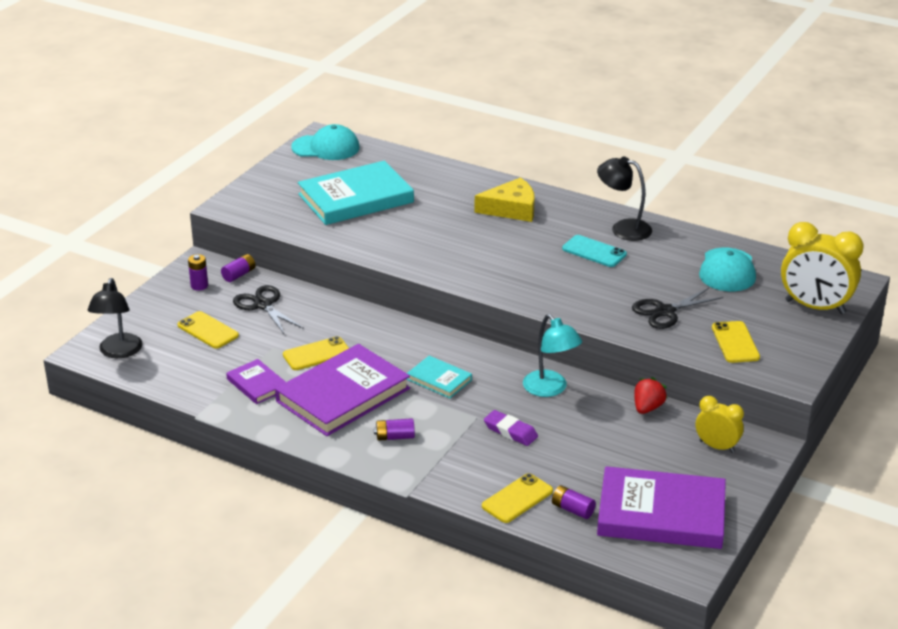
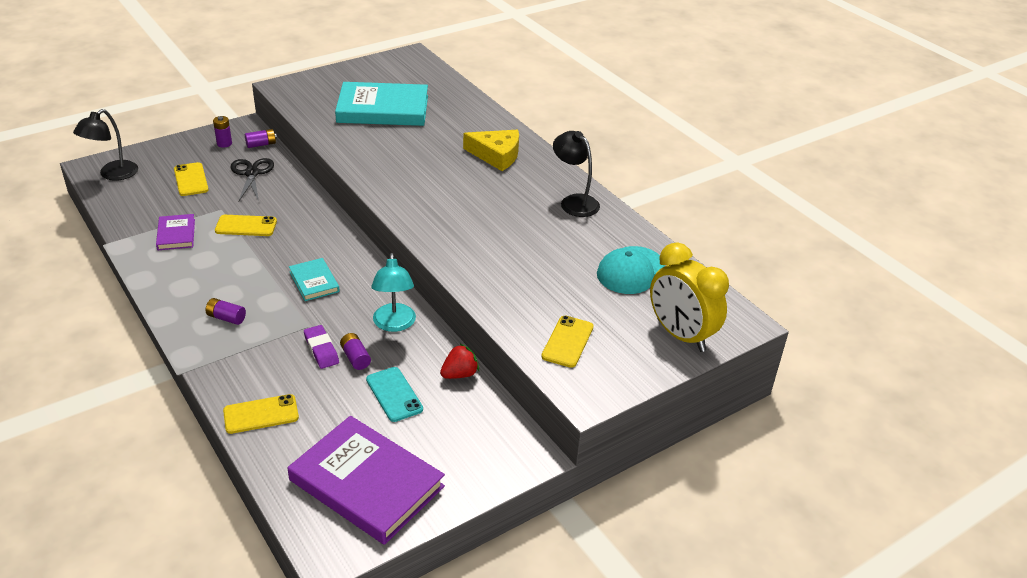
camera: 25 degrees right, 5 degrees up
purple book [275,344,410,436] -> none
turquoise cap [291,124,360,160] -> none
purple battery [552,485,596,519] -> purple battery moved to [340,333,371,370]
turquoise phone [562,235,627,267] -> turquoise phone moved to [366,367,423,422]
black scissors [632,288,723,329] -> none
yellow clock [696,396,744,453] -> none

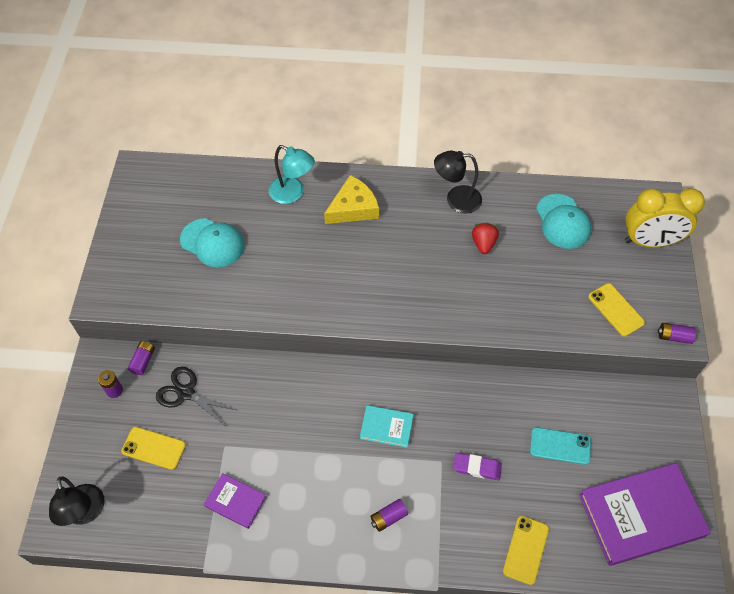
camera: 50 degrees left, 20 degrees up
yellow phone [215,215,277,236] -> none
turquoise book [335,82,428,126] -> turquoise cap [180,218,245,267]
purple battery [340,333,371,370] -> purple battery moved to [658,323,696,344]
turquoise lamp [371,253,416,332] -> turquoise lamp moved to [269,145,315,204]
red strawberry [440,344,479,379] -> red strawberry moved to [472,223,499,254]

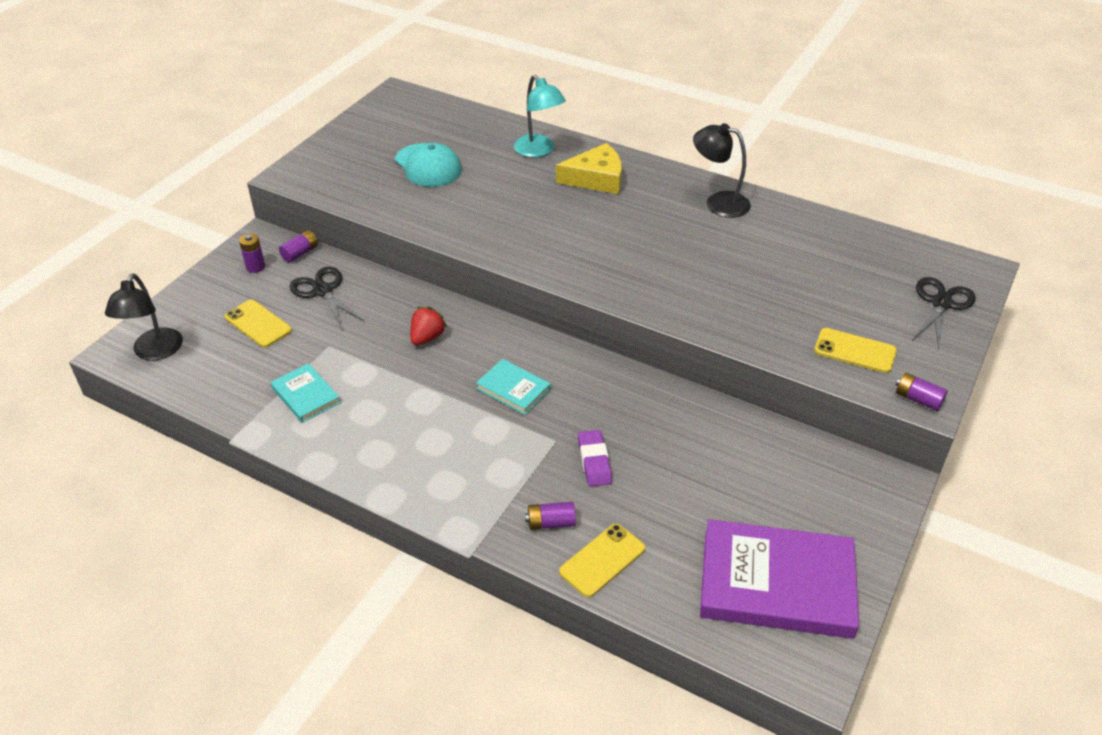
camera: 25 degrees right, 15 degrees down
purple book [204,473,266,529] -> turquoise book [271,363,340,423]
purple battery [370,499,408,532] -> purple battery moved to [525,502,576,530]
purple eraser [453,453,502,480] -> purple eraser turned 45 degrees clockwise [578,430,612,487]
red strawberry [472,223,499,254] -> red strawberry moved to [410,307,447,345]
turquoise phone [530,427,591,465] -> none
turquoise cap [536,194,591,249] -> none
yellow phone [588,283,645,336] -> yellow phone turned 60 degrees counterclockwise [814,328,897,373]
yellow clock [625,188,705,247] -> black scissors [912,277,976,349]

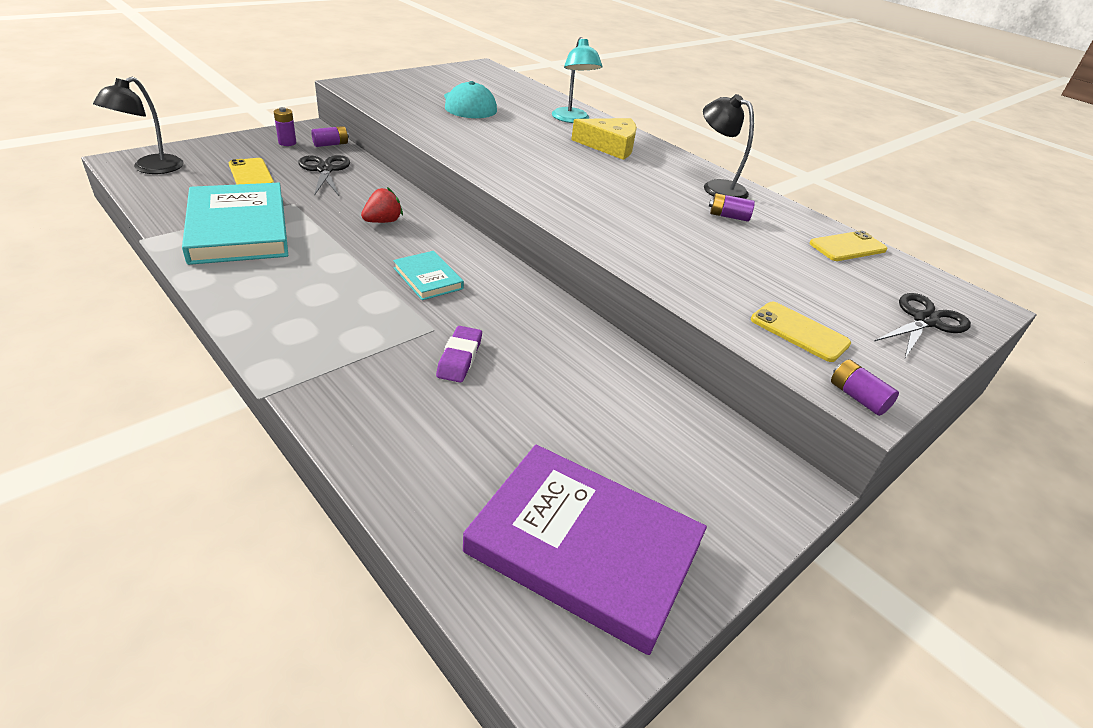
camera: 15 degrees right, 5 degrees down
turquoise book [271,363,340,423] -> turquoise book [182,183,288,265], size x2.04
purple battery [525,502,576,530] -> purple battery moved to [709,193,755,222]
yellow phone [559,524,645,597] -> yellow phone moved to [810,231,888,261]

